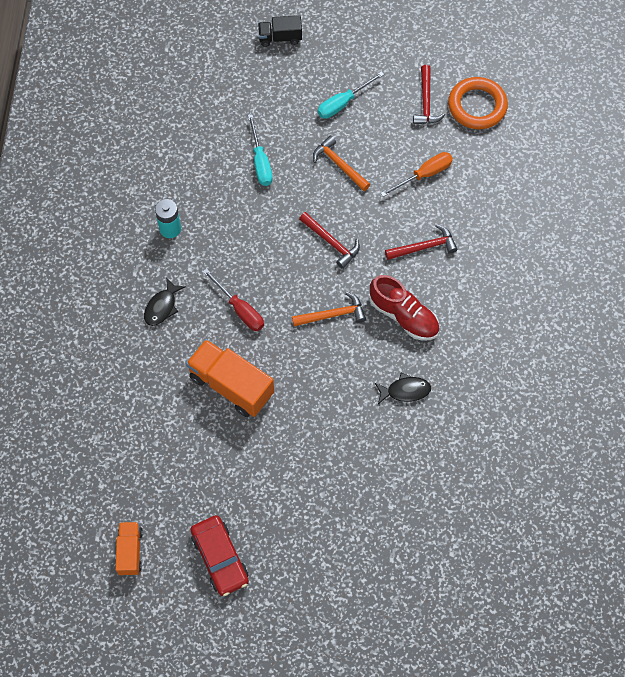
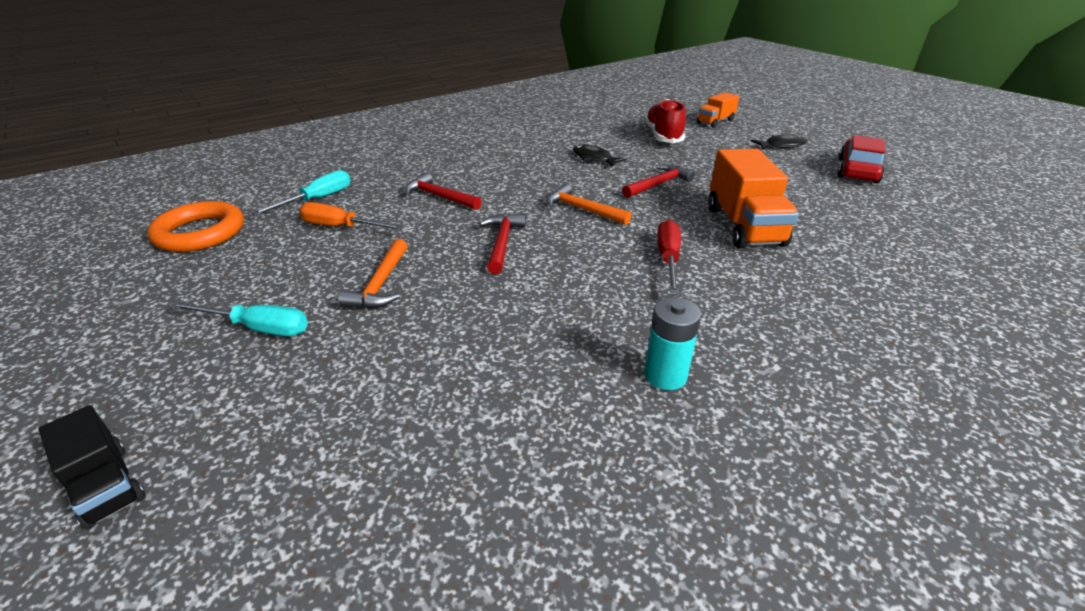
camera: 130 degrees left, 30 degrees down
orange truck [115,522,143,575] -> orange truck moved to [697,92,739,128]
black fish [144,277,185,326] -> black fish moved to [751,134,807,150]
turquoise screwdriver [248,114,273,186] -> turquoise screwdriver moved to [251,170,351,216]
red shoe [369,275,439,341] -> red shoe moved to [645,99,686,143]
red hammer [413,65,445,124] -> red hammer moved to [622,164,695,198]

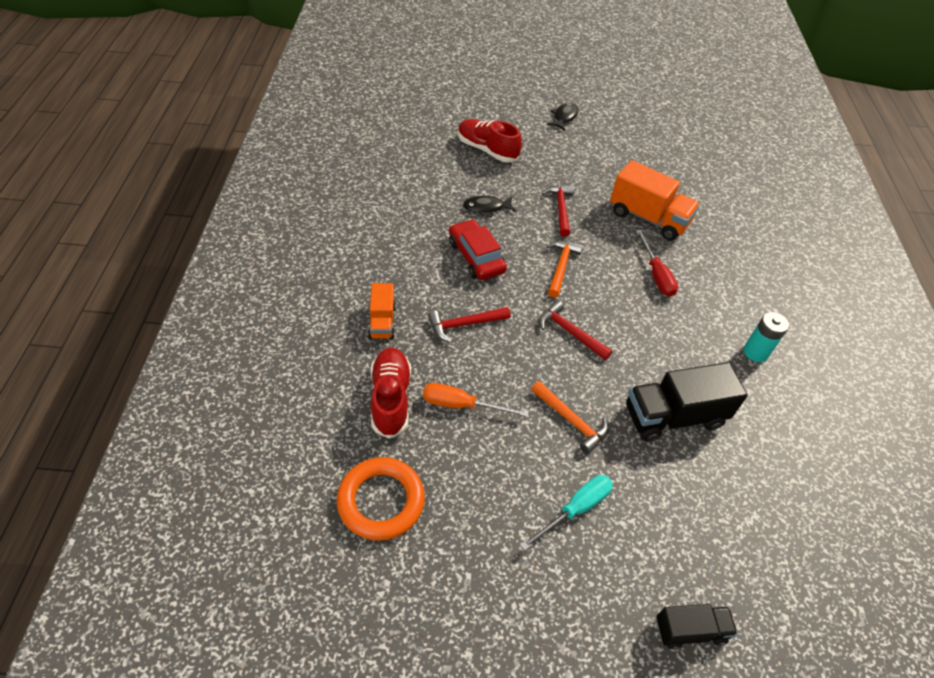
camera: 55 degrees left, 15 degrees up
turquoise screwdriver [251,170,351,216] -> red shoe [370,347,411,439]
orange screwdriver [299,202,405,230] -> orange screwdriver turned 45 degrees clockwise [423,383,529,417]
orange hammer [546,184,631,225] -> orange hammer turned 120 degrees clockwise [547,241,583,298]
red screwdriver [657,220,681,295] -> red screwdriver turned 150 degrees counterclockwise [636,230,678,297]
orange truck [697,92,739,128] -> orange truck moved to [368,283,396,339]
red car [838,135,886,183] -> red car moved to [449,219,507,280]
none -> black truck [626,362,748,442]

